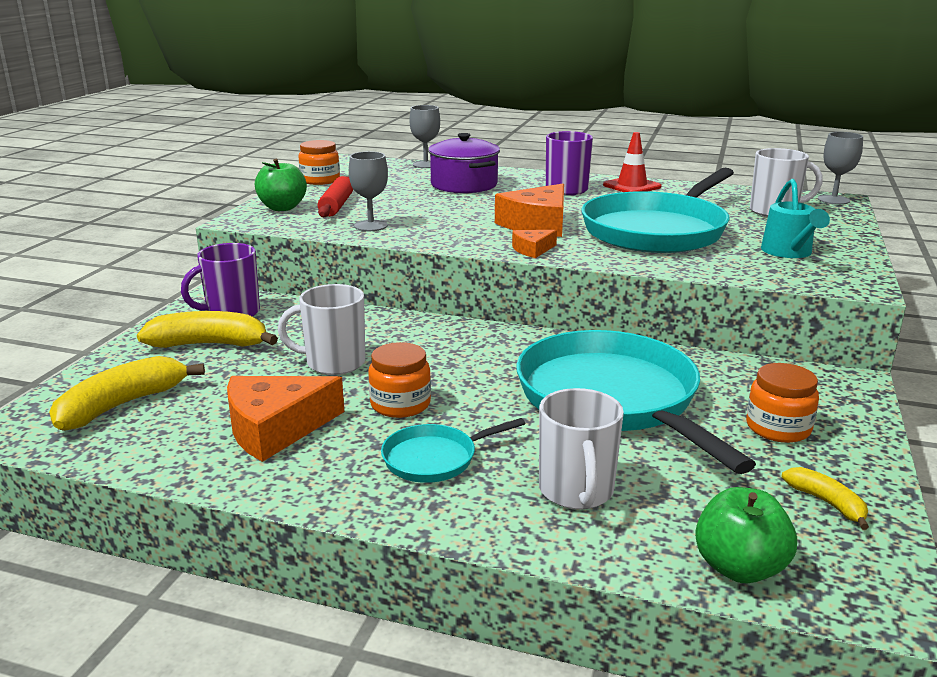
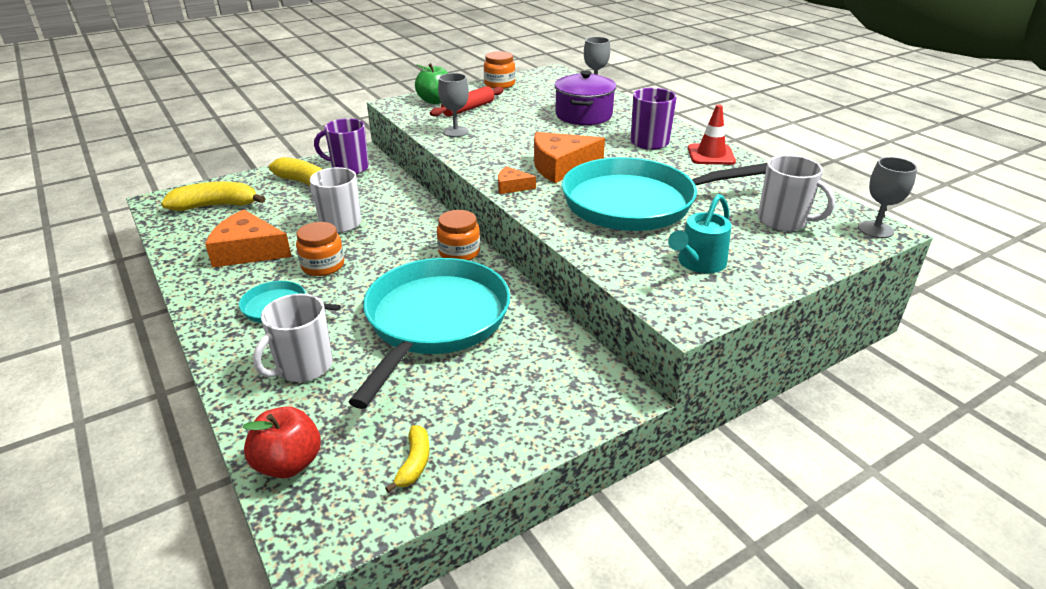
camera: 40 degrees right, 10 degrees up
green apple [695,487,797,583] -> red apple [243,406,321,478]
orange jar [746,363,819,443] -> orange jar moved to [437,210,480,260]

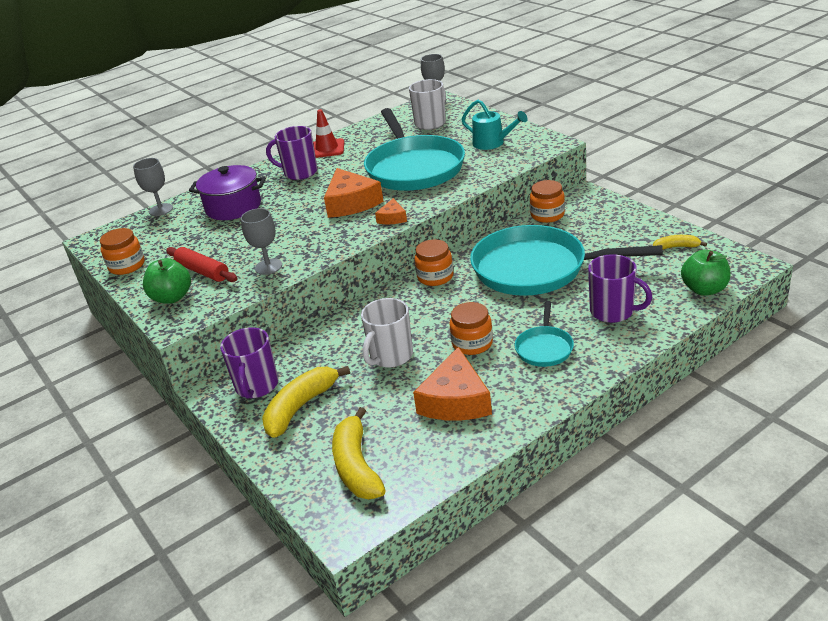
camera: 90 degrees left, 0 degrees up
red apple [243,406,321,478] -> green apple [681,250,731,296]
white mug [253,294,333,382] -> purple mug [588,254,652,323]
none -> orange jar [530,180,565,223]

